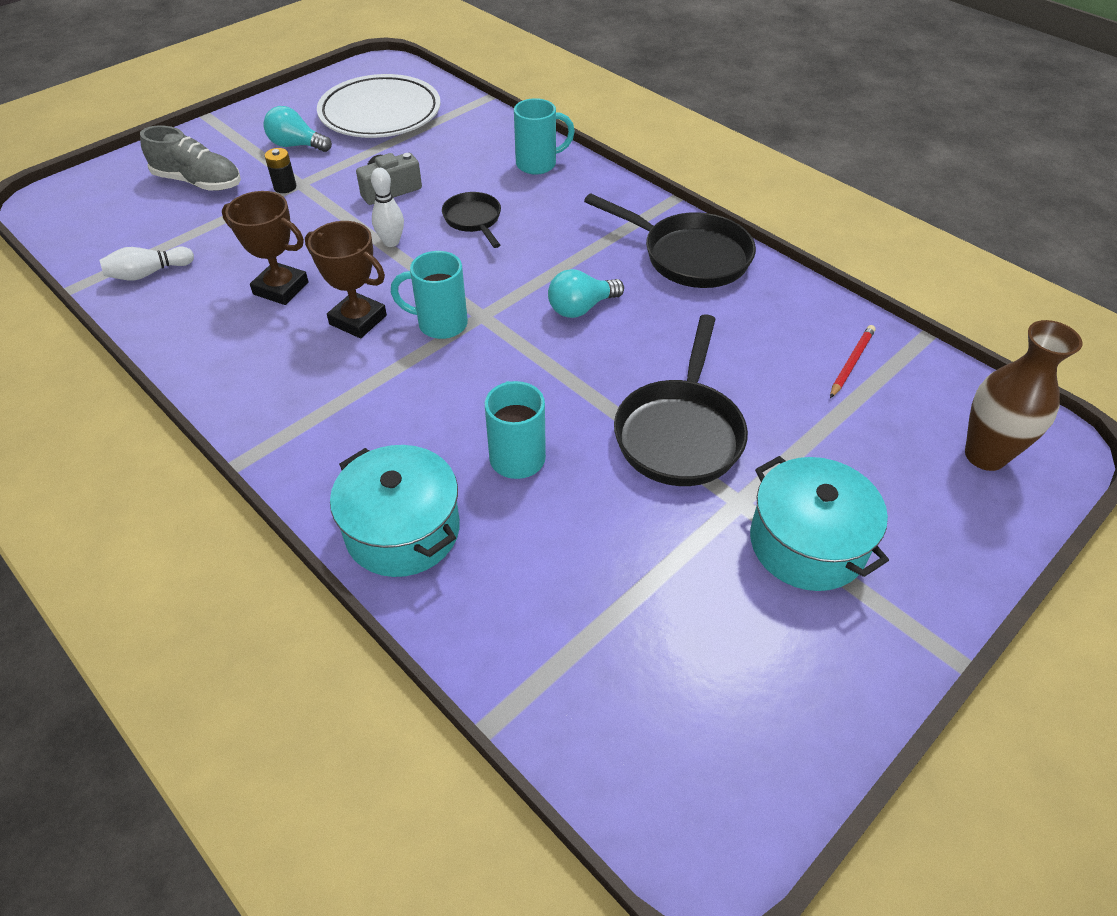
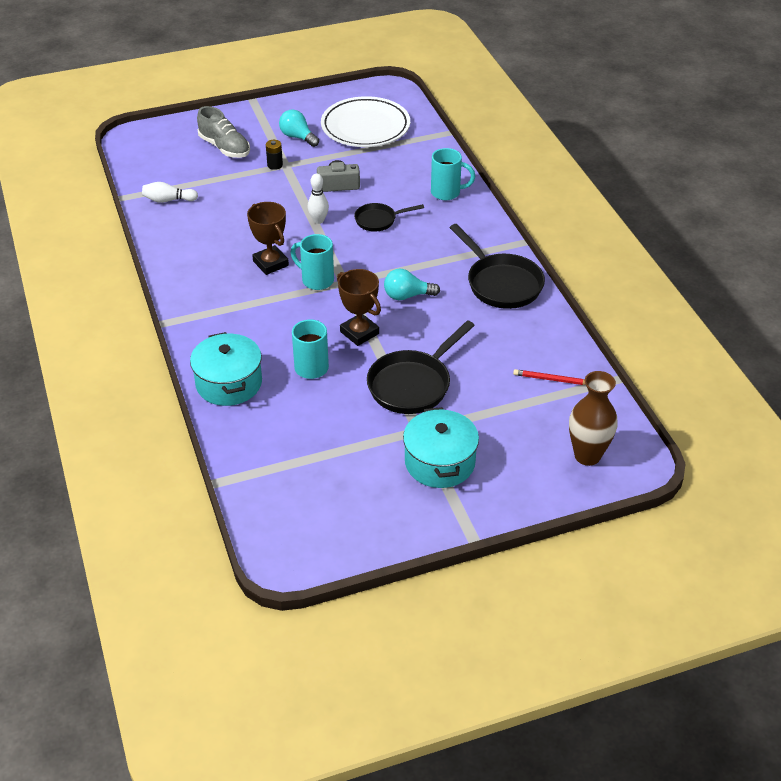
camera: 25 degrees right, 5 degrees down
brown trophy [222,191,309,305] -> brown trophy moved to [337,269,381,346]
black pan [442,192,501,248] -> black pan turned 105 degrees counterclockwise [354,203,424,232]
red pencil [830,325,876,398] -> red pencil turned 135 degrees counterclockwise [513,369,586,385]

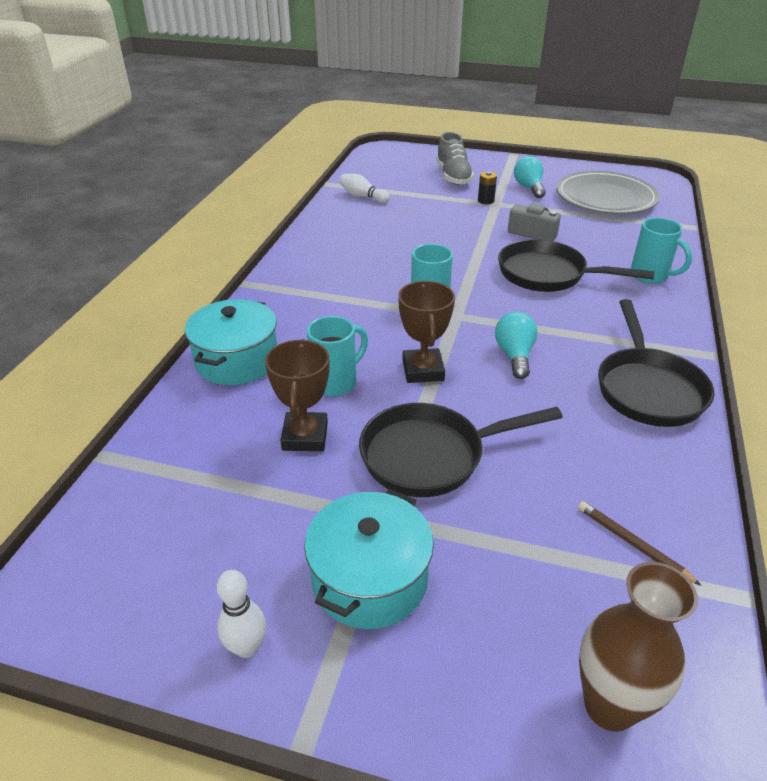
camera: 35 degrees right, 5 degrees down
brown trophy [247,202,289,275] -> brown trophy moved to [265,339,330,451]
white bowling pin [308,173,329,224] -> white bowling pin moved to [217,570,266,658]
white plate [321,96,410,147] -> grey plate [556,171,659,214]
black pan [354,203,424,232] -> black pan [498,239,655,292], size x1.74
turquoise light bulb [384,269,440,300] -> turquoise light bulb turned 60 degrees clockwise [495,312,538,379]
red pencil [513,369,586,385] -> brown pencil [578,501,702,586]

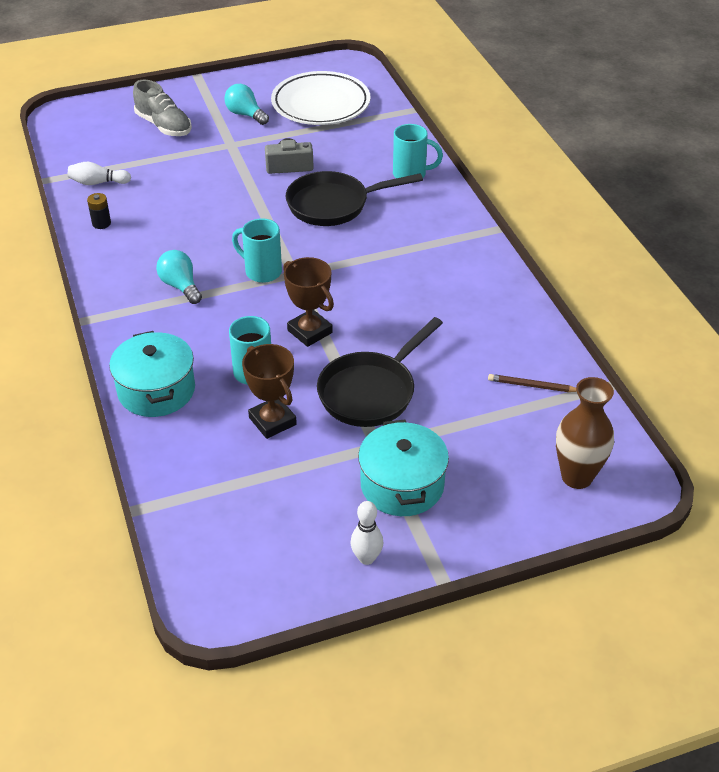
camera: 35 degrees left, 5 degrees up
black battery [478,171,497,204] -> black battery moved to [87,193,111,229]
turquoise light bulb [495,312,538,379] -> turquoise light bulb moved to [156,250,202,304]
grey plate [556,171,659,214] -> white plate [271,71,370,125]
black pan [598,299,715,427] -> none

